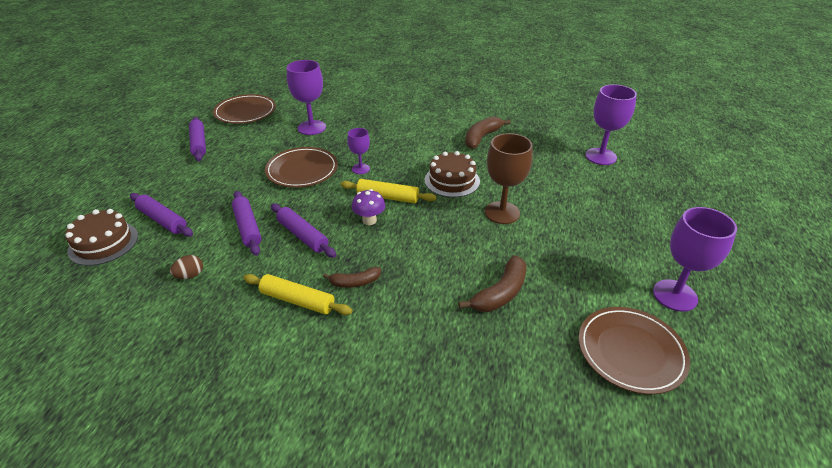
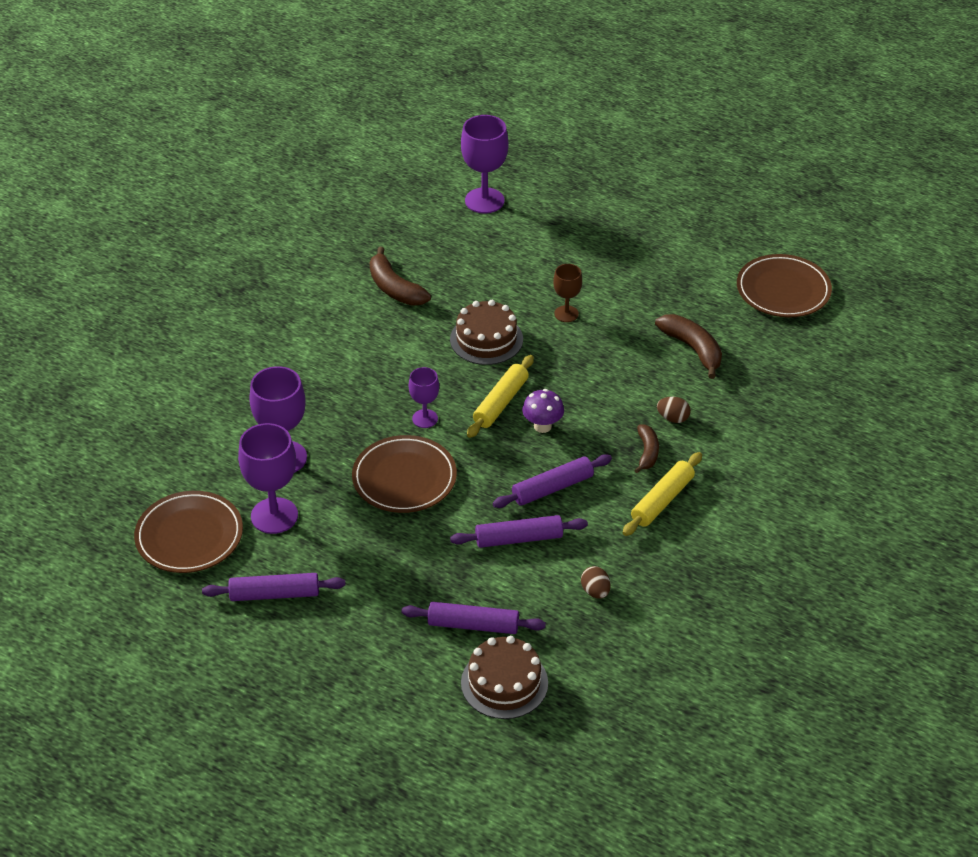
camera: 75 degrees left, 5 degrees up
purple rolling pin [130,193,193,237] -> purple rolling pin turned 45 degrees clockwise [401,602,546,634]
brown goblet [485,133,533,224] -> brown goblet [553,264,582,322], size x0.57
purple goblet [653,207,737,312] -> purple goblet moved to [238,423,298,534]
none -> brown egg [657,397,691,423]

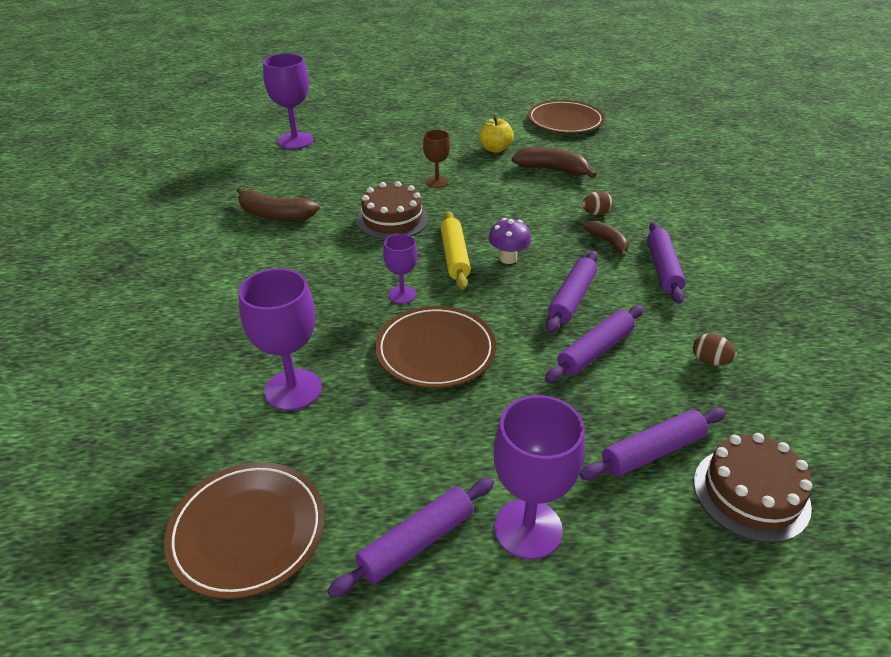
camera: 35 degrees left, 5 degrees down
purple goblet [238,423,298,534] -> purple goblet moved to [493,395,585,560]
yellow rolling pin [623,452,702,536] -> purple rolling pin [647,221,686,304]
none -> yellow apple [480,117,514,153]

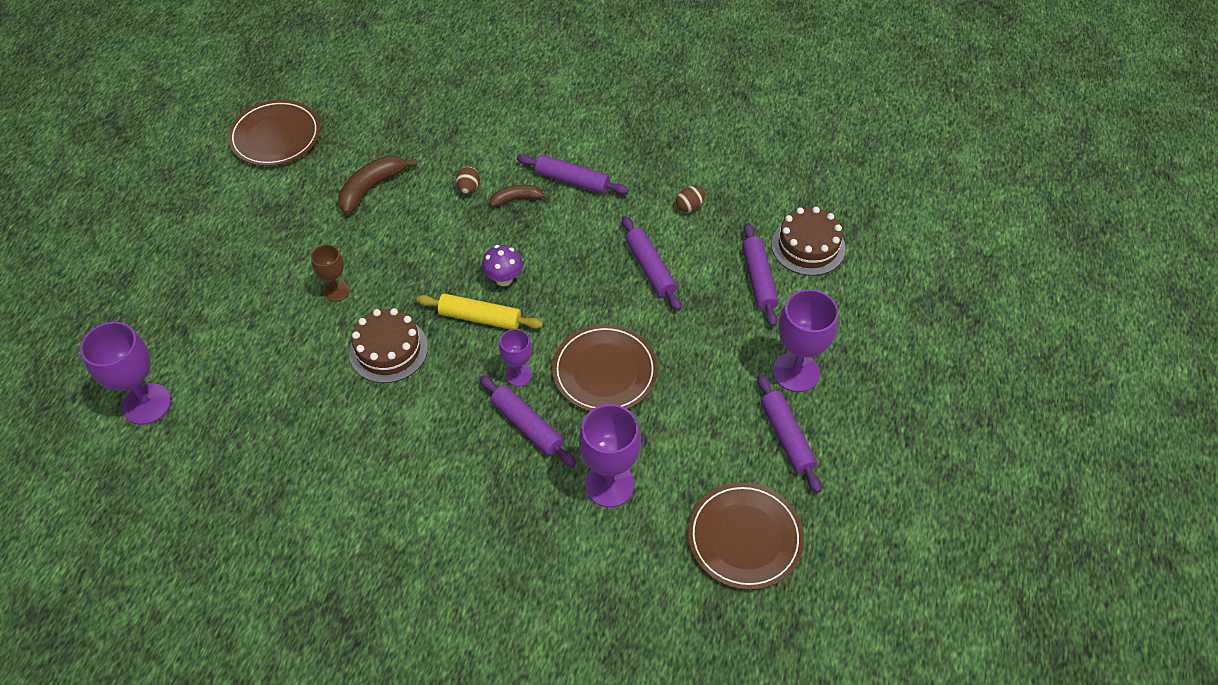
camera: 70 degrees left, 15 degrees up
brown banana [237,187,320,221] -> none
yellow apple [480,117,514,153] -> none
purple rolling pin [546,251,598,333] -> purple rolling pin moved to [479,375,576,467]

